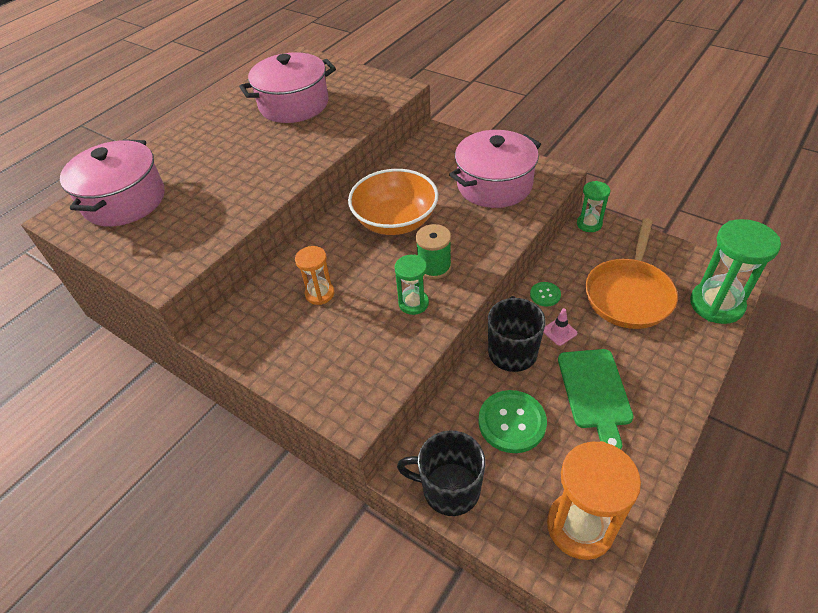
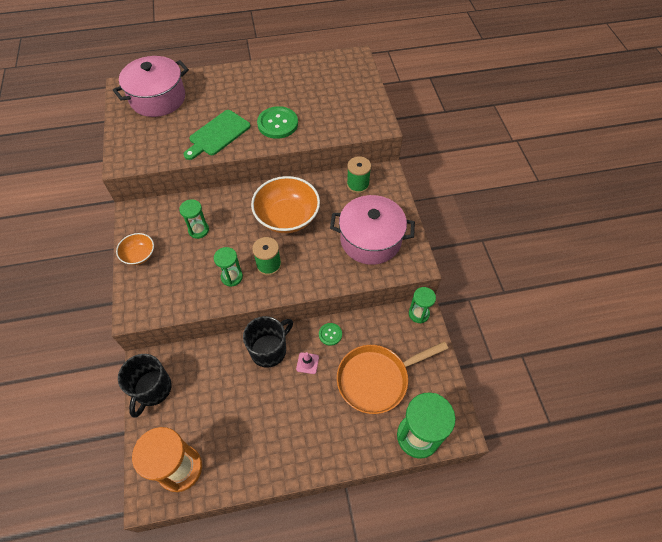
camera: 40 degrees right, 10 degrees up
pink pot [239,52,336,123] -> none
orange hourglass [295,246,334,305] -> green hourglass [179,199,209,239]
black mug [397,430,485,516] -> black mug turned 135 degrees counterclockwise [118,354,172,418]
green button [478,390,547,453] -> green button moved to [257,106,298,139]
green cutting board [558,349,634,449] -> green cutting board moved to [184,110,251,160]
none -> orange bowl [116,233,154,265]
none -> green spool [347,156,371,193]

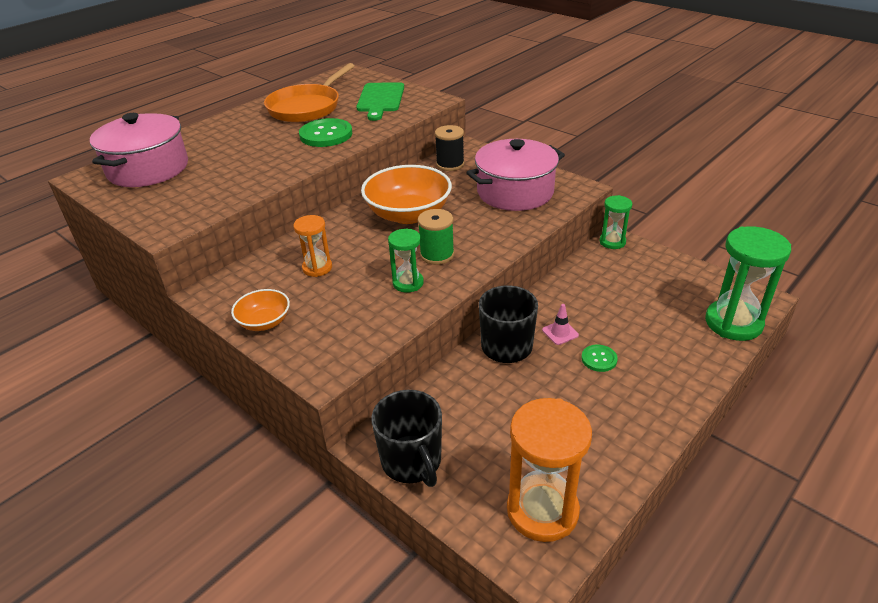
camera: 35 degrees left, 20 degrees down
green hourglass [179,199,209,239] -> orange hourglass [293,215,332,277]
green cutting board [184,110,251,160] -> green cutting board moved to [356,82,404,121]
green button [319,323,342,346] -> green button moved to [581,345,618,372]
orange pan [337,341,448,414] -> orange pan moved to [264,63,355,122]
green spool [347,156,371,193] -> black spool [435,125,464,171]

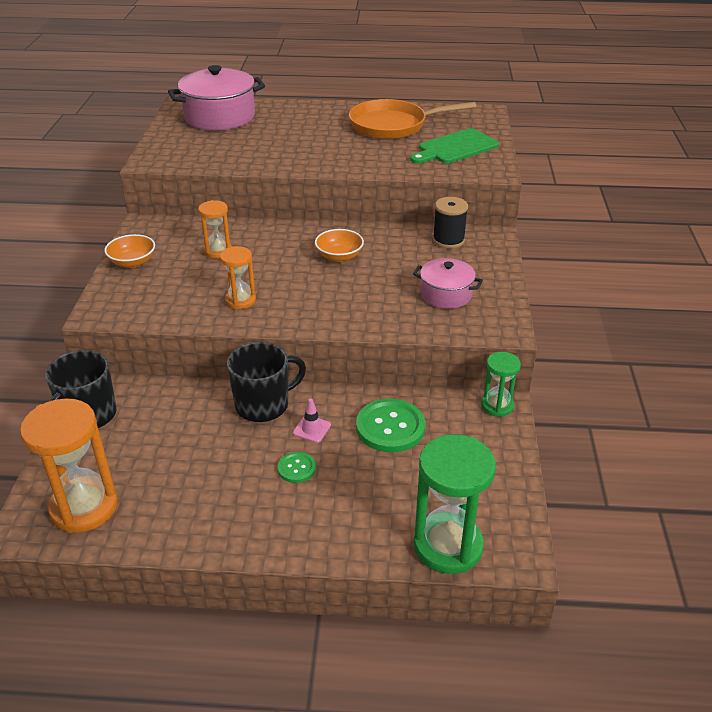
camera: 50 degrees right, 0 degrees up
green button [299,118,352,147] -> green button moved to [356,399,425,452]
orange bowl [361,165,452,224] -> orange bowl [315,229,364,262], size x0.53
green hourglass [388,229,424,293] -> orange hourglass [220,246,256,309]
green spool [418,209,454,265] -> none
pink pot [466,139,565,211] -> pink pot [413,258,483,309], size x0.58

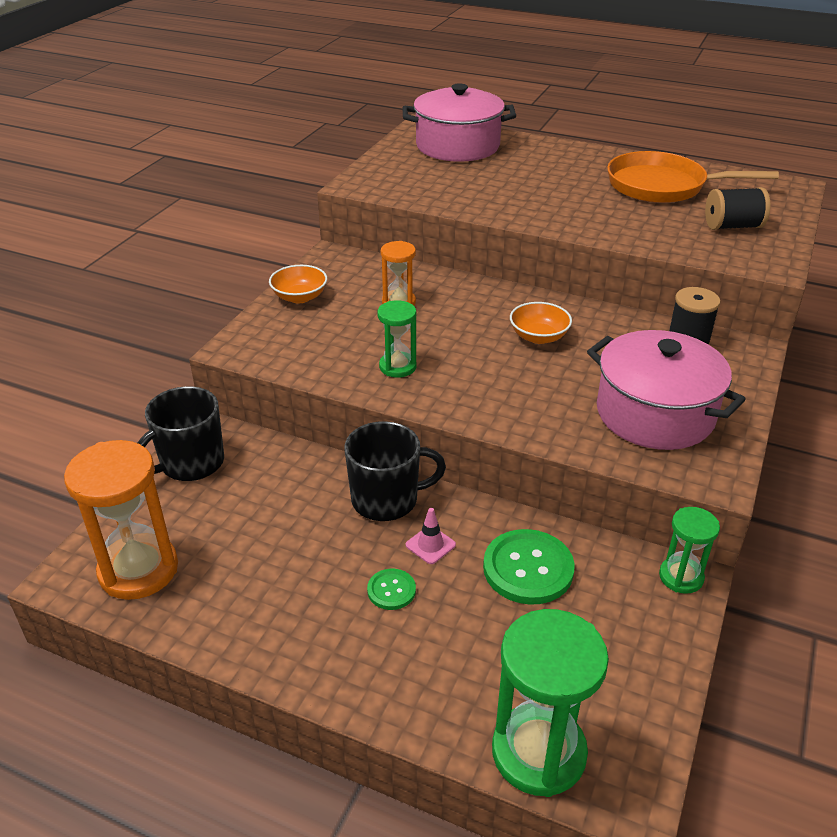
camera: 20 degrees right, 0 degrees up
orange hourglass [220,246,256,309] -> green hourglass [377,300,417,378]
green cutting board [410,128,499,164] -> black spool [705,187,770,230]
pink pot [413,258,483,309] -> pink pot [587,330,746,450], size x1.73

